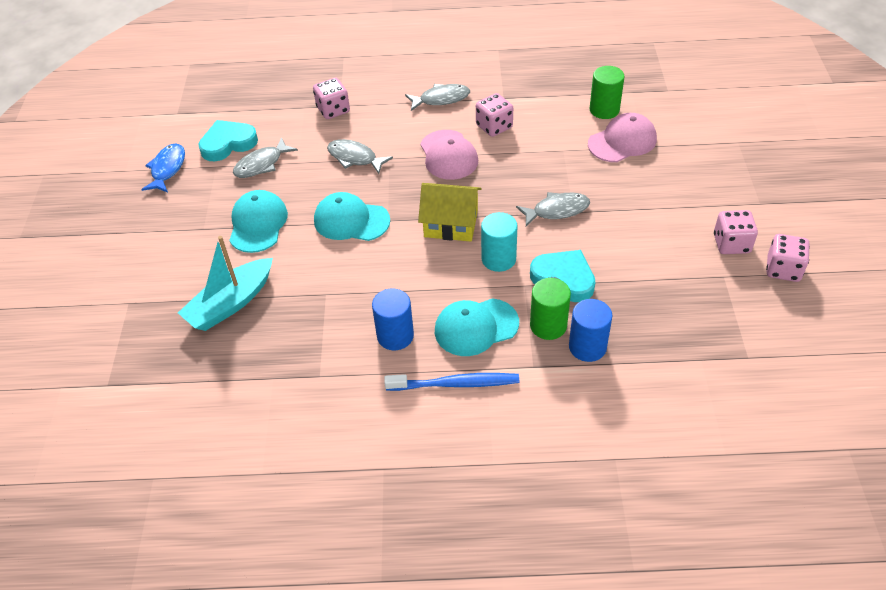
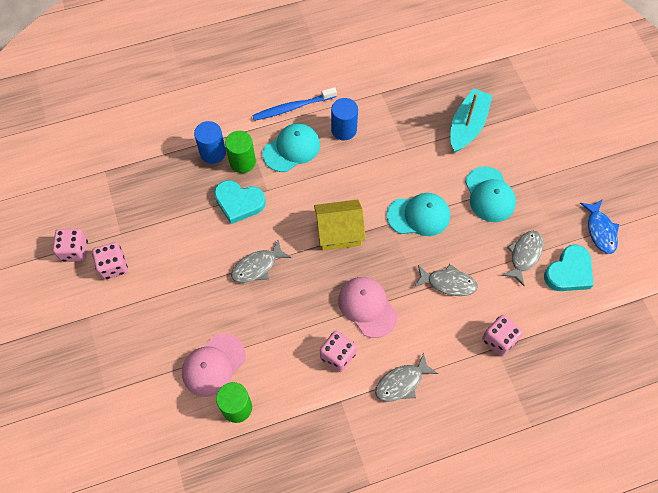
camera: 160 degrees right, 15 degrees up
turquoise cylinder [481,212,518,272] -> none

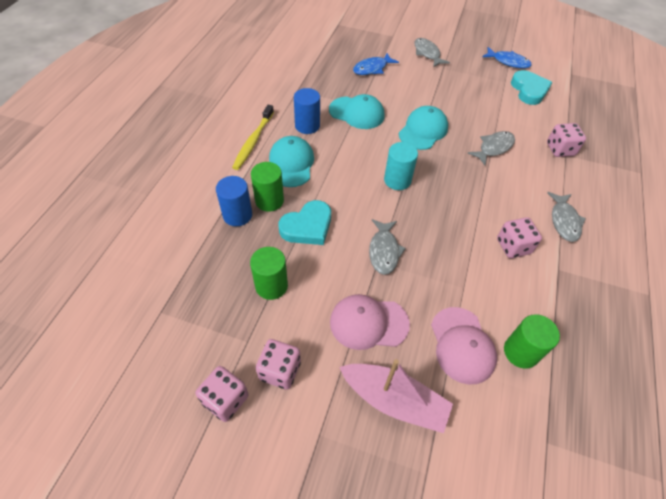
camera: 55 degrees left, 10 degrees down
blue toothbrush [252,87,337,121] -> yellow toothbrush [232,104,274,170]
yellow house [314,199,366,251] -> turquoise cylinder [384,142,418,190]
pink cap [338,277,398,338] -> pink cap moved to [330,294,410,350]
turquoise boat [450,88,493,153] -> blue fish [353,53,399,75]
turquoise cap [465,167,516,222] -> turquoise cap moved to [329,94,385,129]
grey fish [502,231,544,286] -> grey fish moved to [414,38,450,67]
none -> green cylinder [250,247,288,300]
none -> pink boat [339,359,453,433]

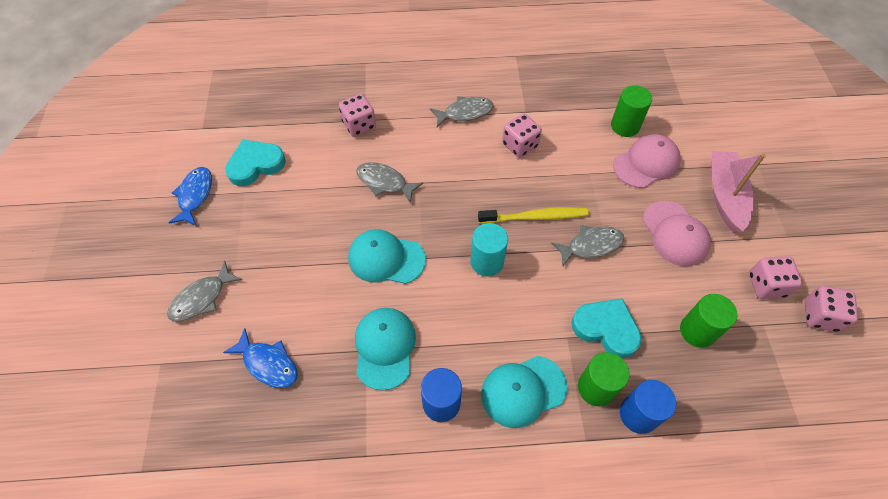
camera: 110 degrees left, 5 degrees up
yellow toothbrush [232,104,274,170] -> yellow toothbrush moved to [478,207,589,223]

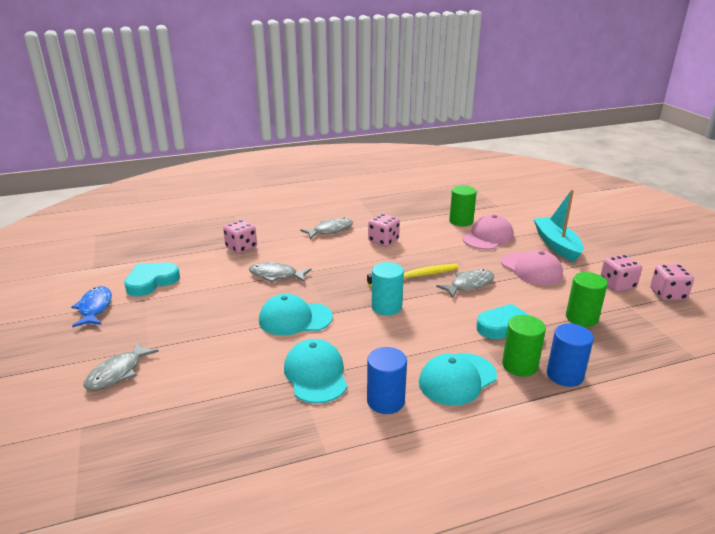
camera: 15 degrees left, 30 degrees down
blue fish [223,328,298,388] -> none
pink boat [712,151,766,232] -> turquoise boat [534,189,584,262]

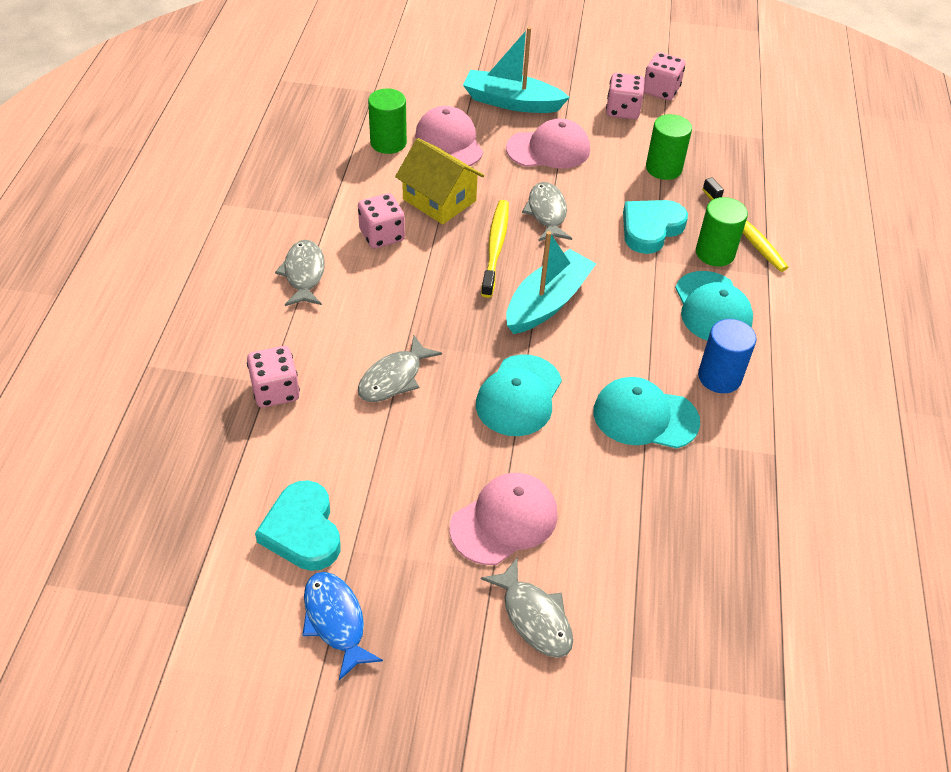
camera: 65 degrees left, 20 degrees up
blue fish [71,286,112,327] -> blue fish turned 45 degrees clockwise [302,572,383,681]
turquoise cylinder [372,262,404,315] -> turquoise boat [506,231,596,334]
blue cylinder [547,323,594,387] -> yellow toothbrush [702,178,789,272]
none -> yellow house [395,138,484,224]
none -> pink cap [450,473,558,565]

